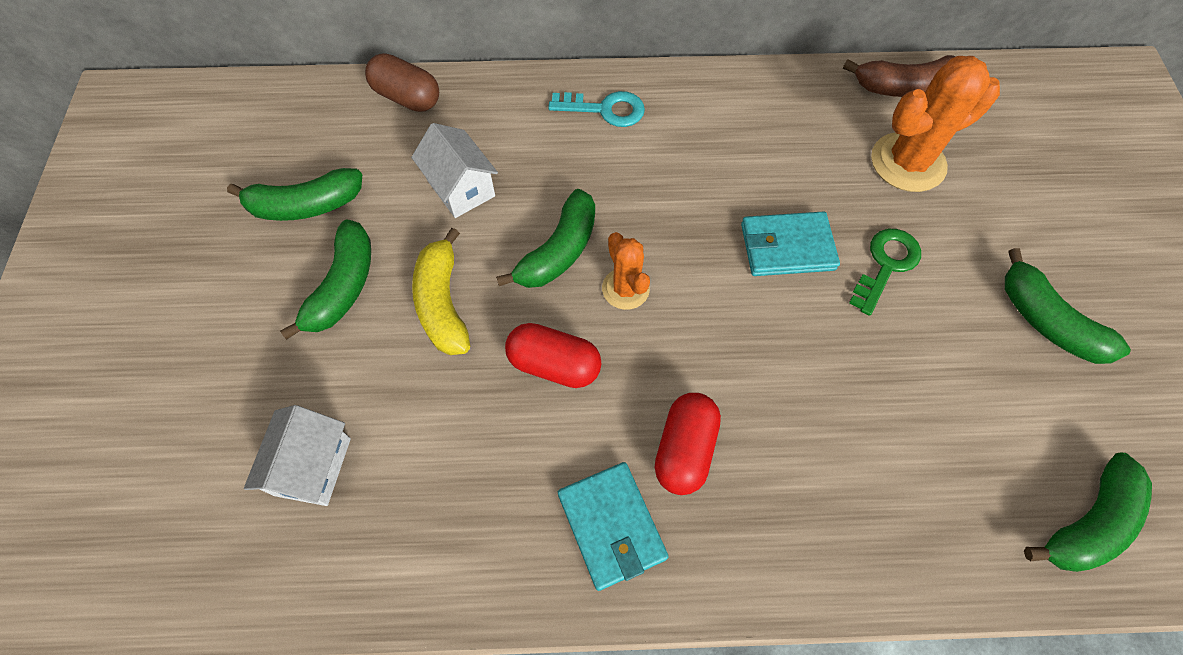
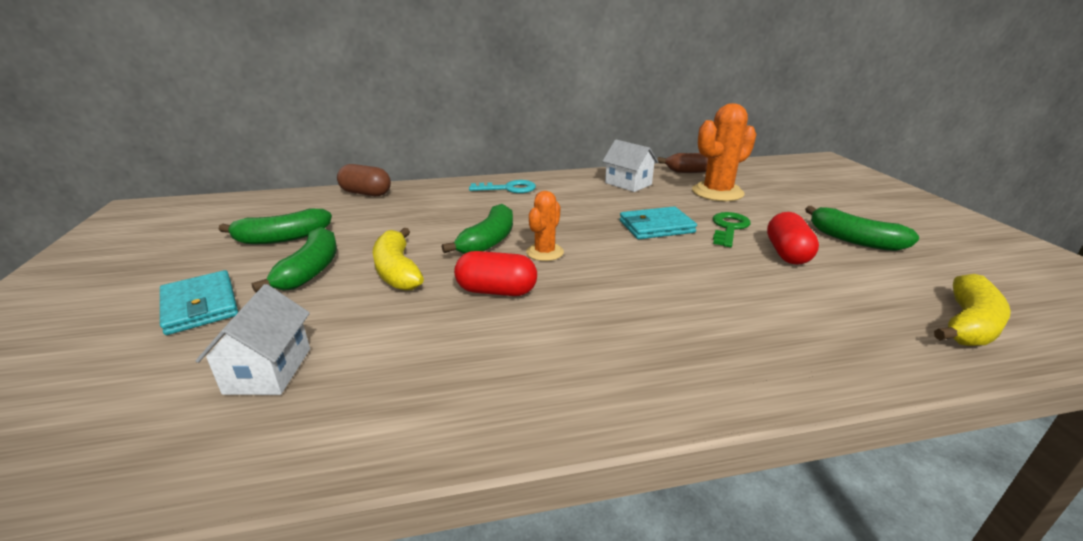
camera: 10 degrees left, 35 degrees down
white house [411,123,498,218] -> white house moved to [602,140,658,192]
turquoise wallet [558,462,669,591] -> turquoise wallet moved to [160,270,238,335]
orange cactus [602,232,650,310] -> orange cactus turned 60 degrees clockwise [526,191,564,261]
red capsule [655,393,721,495] -> red capsule moved to [767,212,819,265]
green banana [1024,453,1152,572] -> yellow banana [934,274,1011,346]

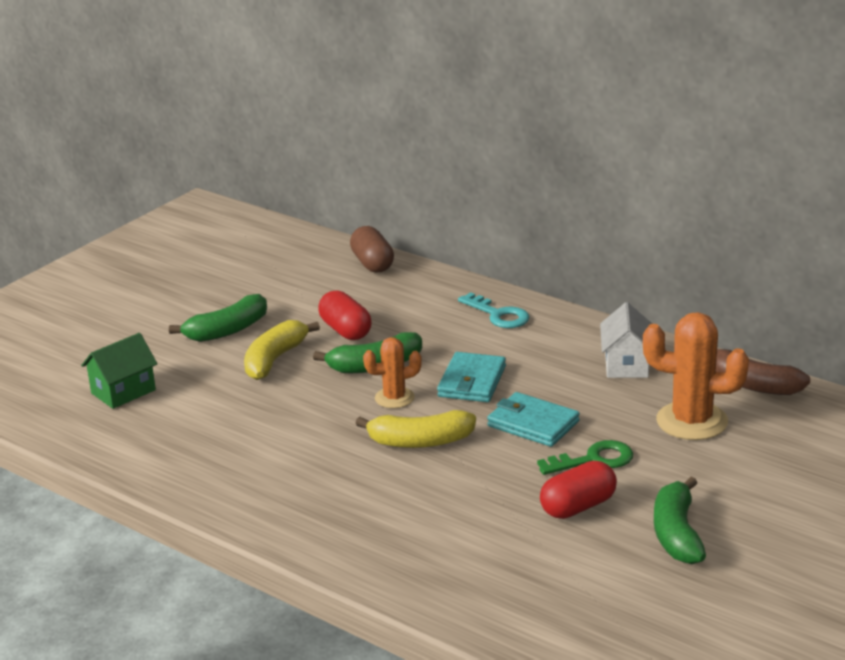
camera: 50 degrees right, 0 degrees up
turquoise wallet [160,270,238,335] -> turquoise wallet moved to [437,352,506,402]
white house [196,284,310,395] -> green house [81,333,157,409]
green banana [219,209,332,244] -> none
red capsule [454,251,537,296] -> red capsule moved to [318,290,372,340]
yellow banana [934,274,1011,346] -> yellow banana moved to [355,410,476,448]

